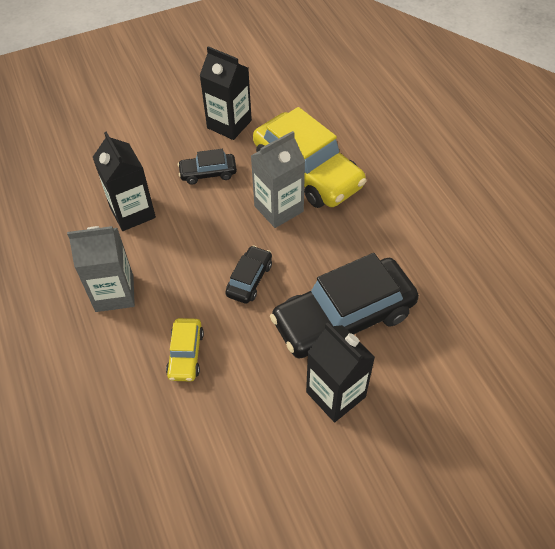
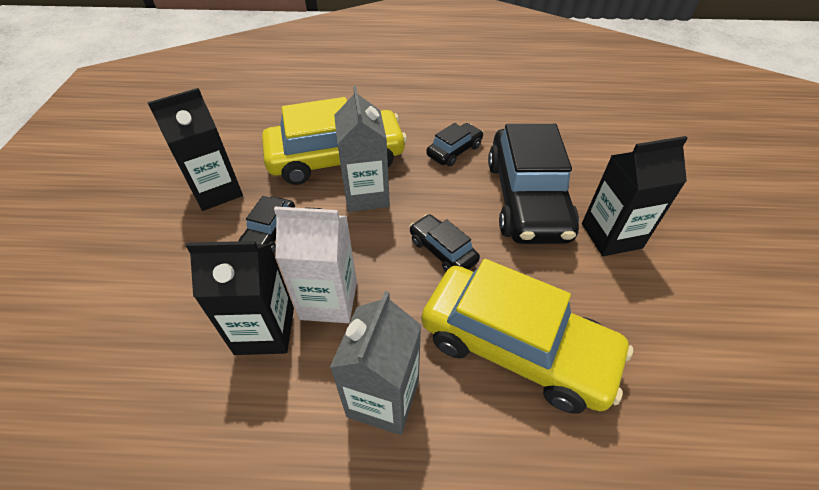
camera: 65 degrees left, 5 degrees down
yellow car [166,318,204,381] -> yellow car [421,259,633,414], size x2.14
none -> white carton [274,207,357,323]
none -> black car [426,123,483,166]

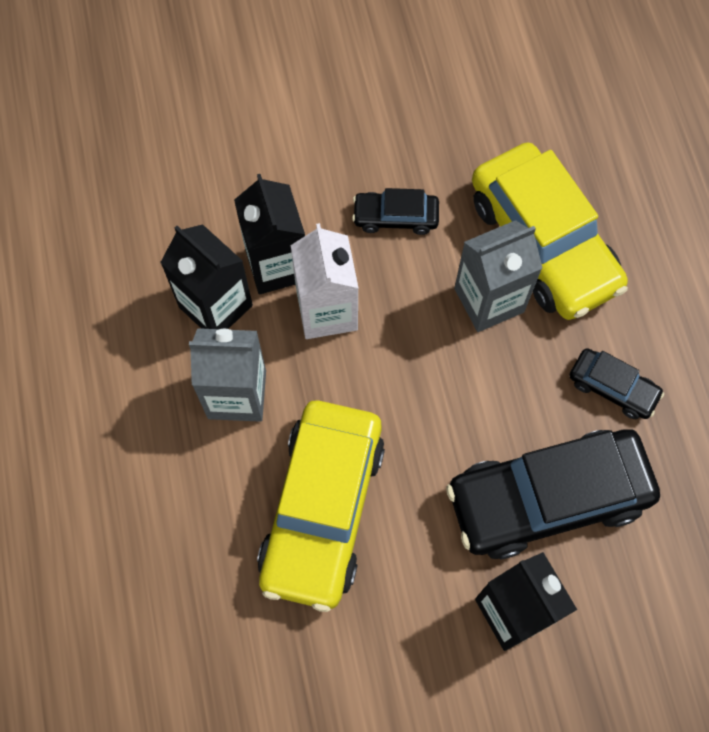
camera: 75 degrees right, 20 degrees up
black carton [147,88,243,211] -> black carton moved to [160,224,253,329]
black car [410,214,480,272] -> none

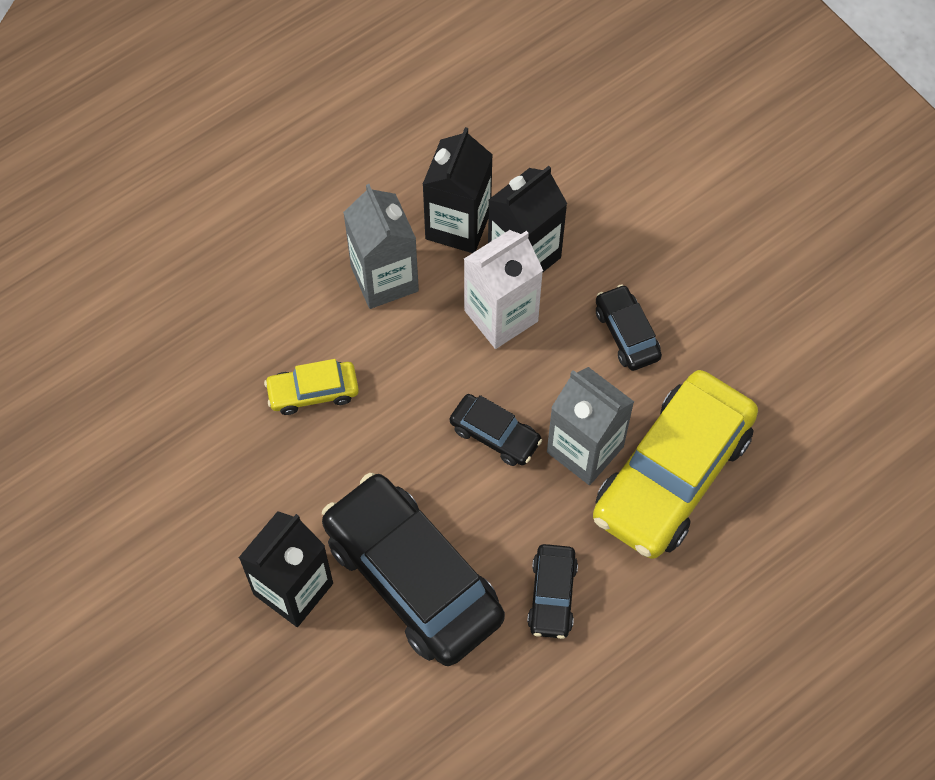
camera: 65 degrees right, 5 degrees down
yellow car [257,401,385,612] -> yellow car [264,359,359,415], size x0.47
none -> black car [450,394,543,466]

